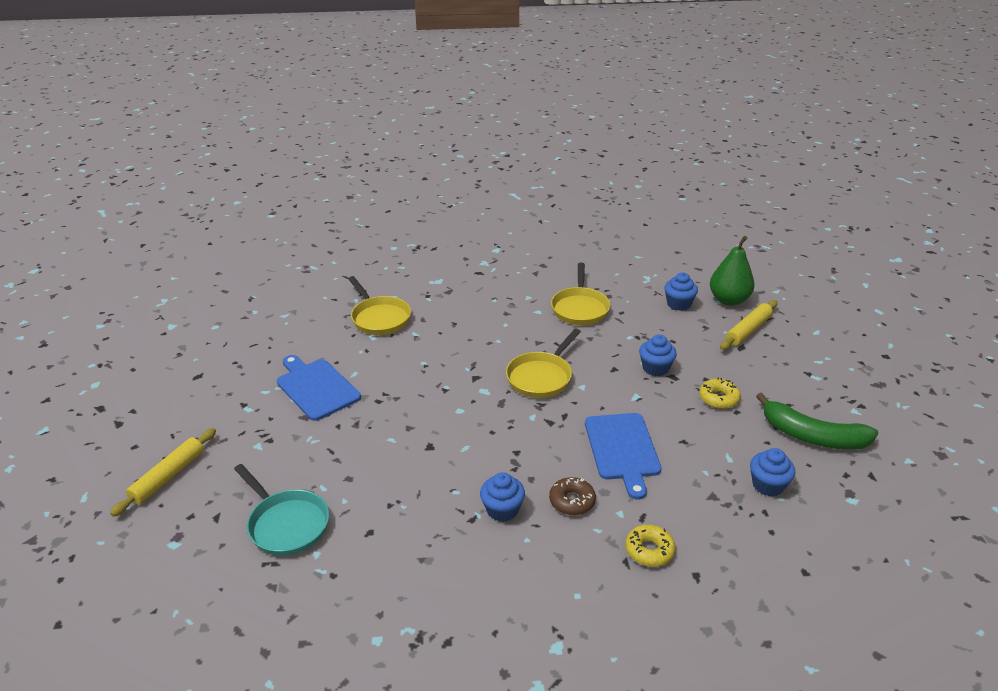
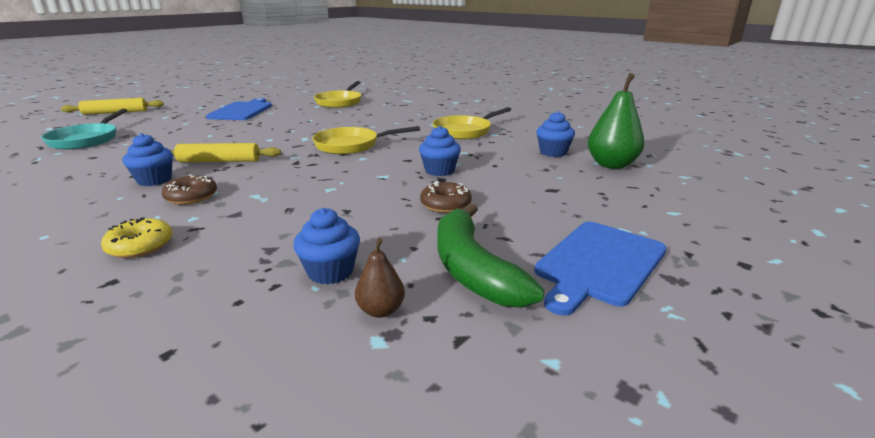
camera: 45 degrees right, 10 degrees down
blue cutting board [585,413,662,500] -> blue cutting board moved to [534,222,667,316]
yellow donut [699,378,741,409] -> brown donut [420,181,472,213]
yellow rolling pin [720,300,778,350] -> yellow rolling pin moved to [171,143,281,162]
none -> brown pear [355,238,405,318]

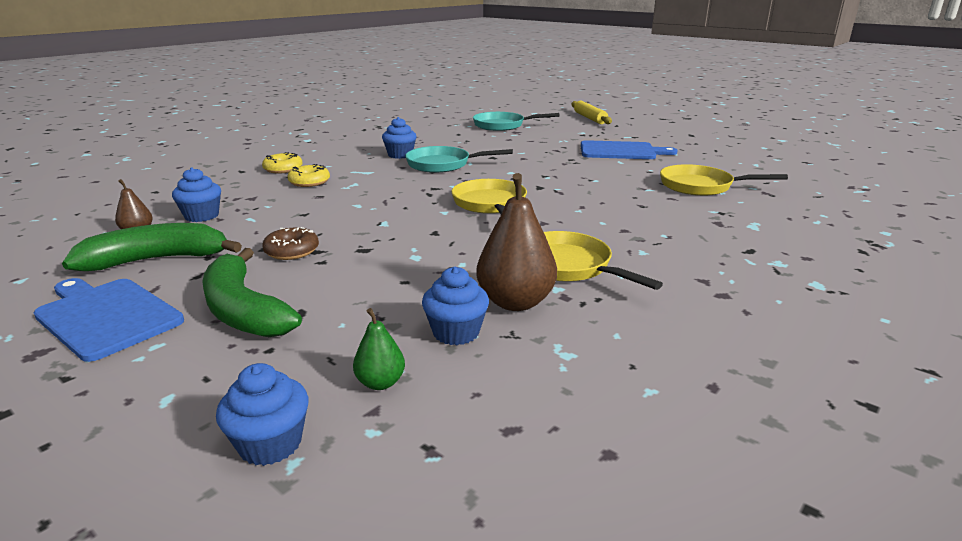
camera: 90 degrees right, 0 degrees up
brown donut [162,175,217,205] -> none
yellow rolling pin [171,143,281,162] -> turquoise pan [405,146,513,173]
blue cupcake [419,126,461,176] -> blue cupcake moved to [216,363,309,466]
green pear [588,73,645,169] -> green pear [353,308,405,390], size x0.52
none -> green banana [202,248,302,337]
none -> yellow donut [287,164,330,187]
none -> brown pear [476,173,557,311]

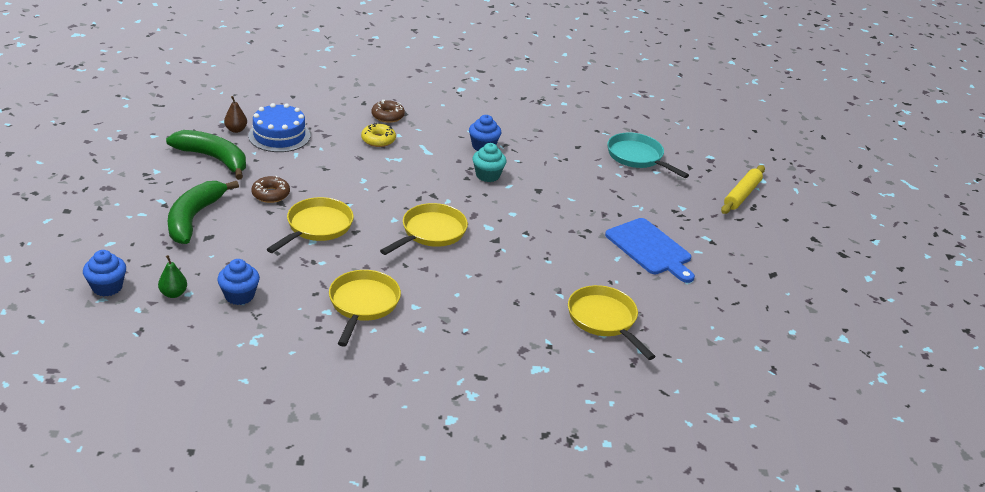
camera: 45 degrees right, 10 degrees up
blue cutting board [34,278,184,362] -> none
blue cupcake [172,168,221,222] -> blue cake [248,103,310,152]
yellow donut [262,152,302,174] -> brown donut [371,100,405,123]
turquoise pan [405,146,513,173] -> turquoise cupcake [473,143,506,182]
brown pear [476,173,557,311] -> none
none -> yellow pan [267,197,354,253]

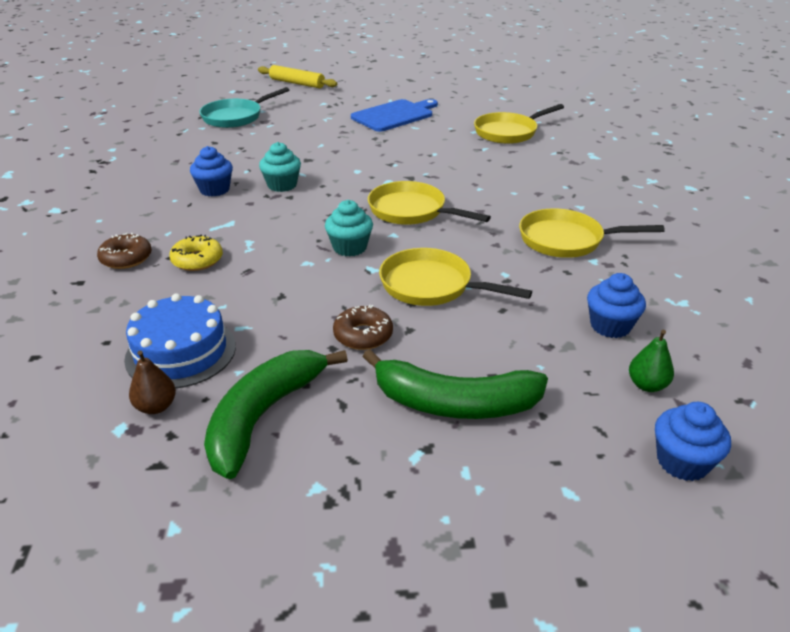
camera: 90 degrees left, 0 degrees up
none -> turquoise cupcake [325,200,373,256]

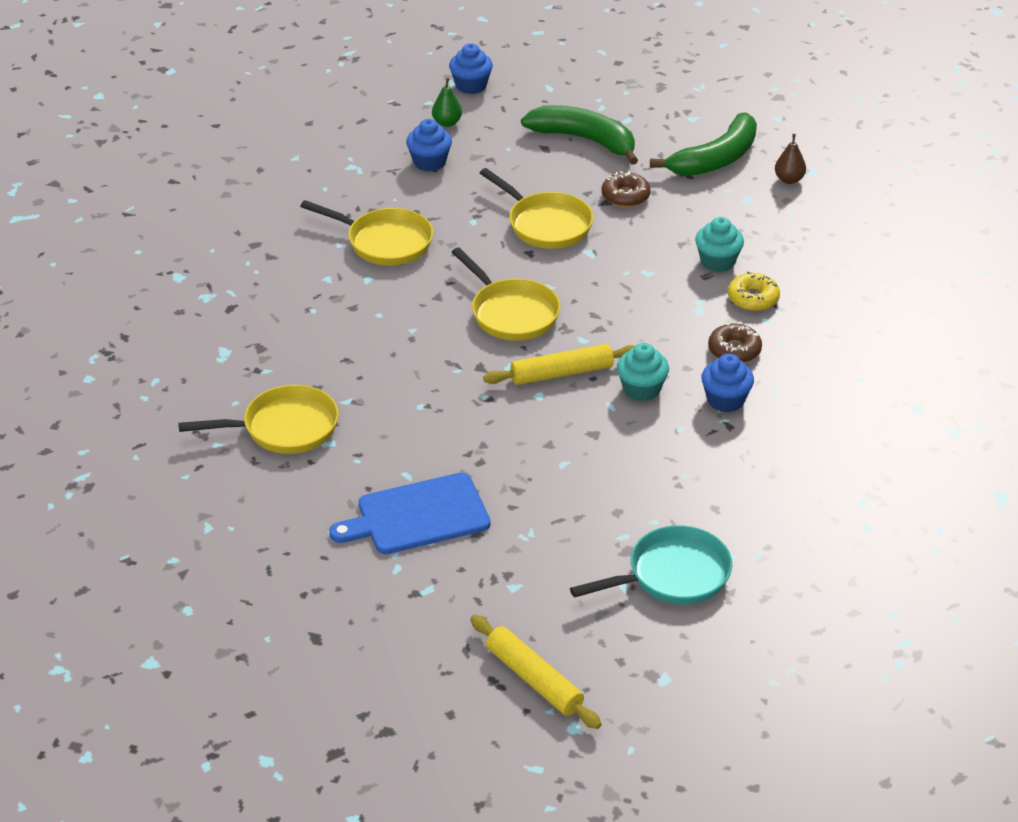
camera: 160 degrees left, 5 degrees up
brown donut [97,233,152,269] -> brown donut moved to [708,323,762,363]
blue cake [124,293,236,389] -> none
turquoise cupcake [325,200,373,256] -> turquoise cupcake moved to [695,217,744,272]
none -> yellow rolling pin [483,344,635,385]

